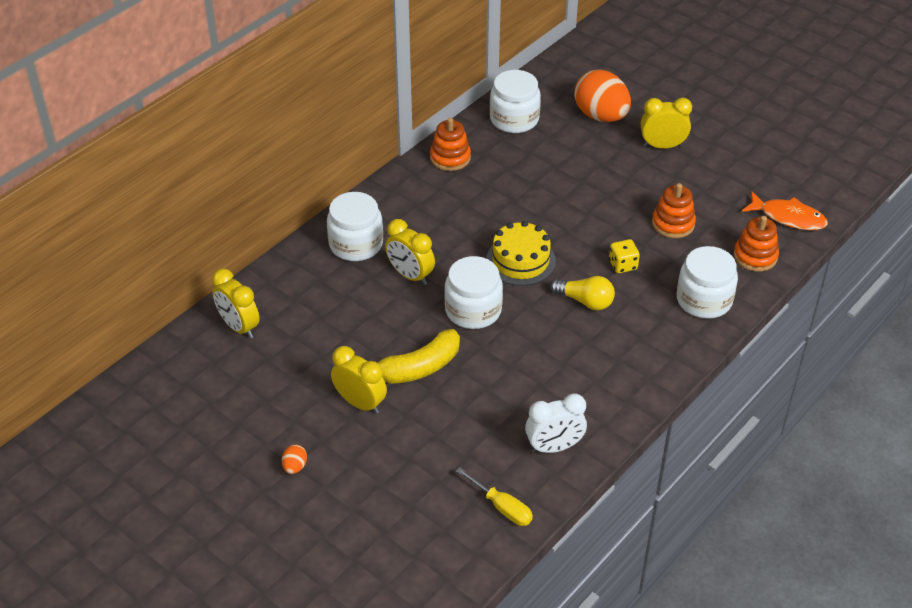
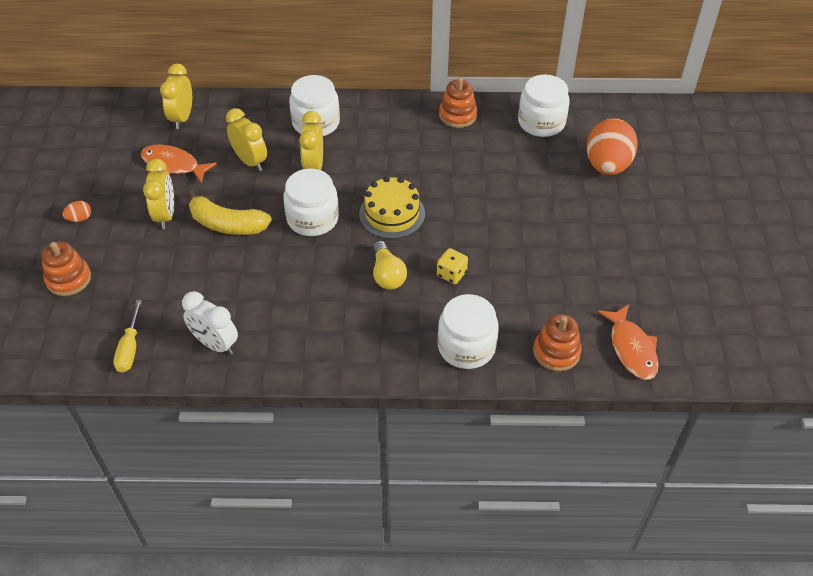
camera: 50 degrees right, 5 degrees up
yellow clock [641,98,692,149] -> yellow clock moved to [226,108,267,171]
orange stacking toy [652,183,696,238] -> orange stacking toy moved to [42,241,91,296]
none -> orange fish [141,144,217,183]

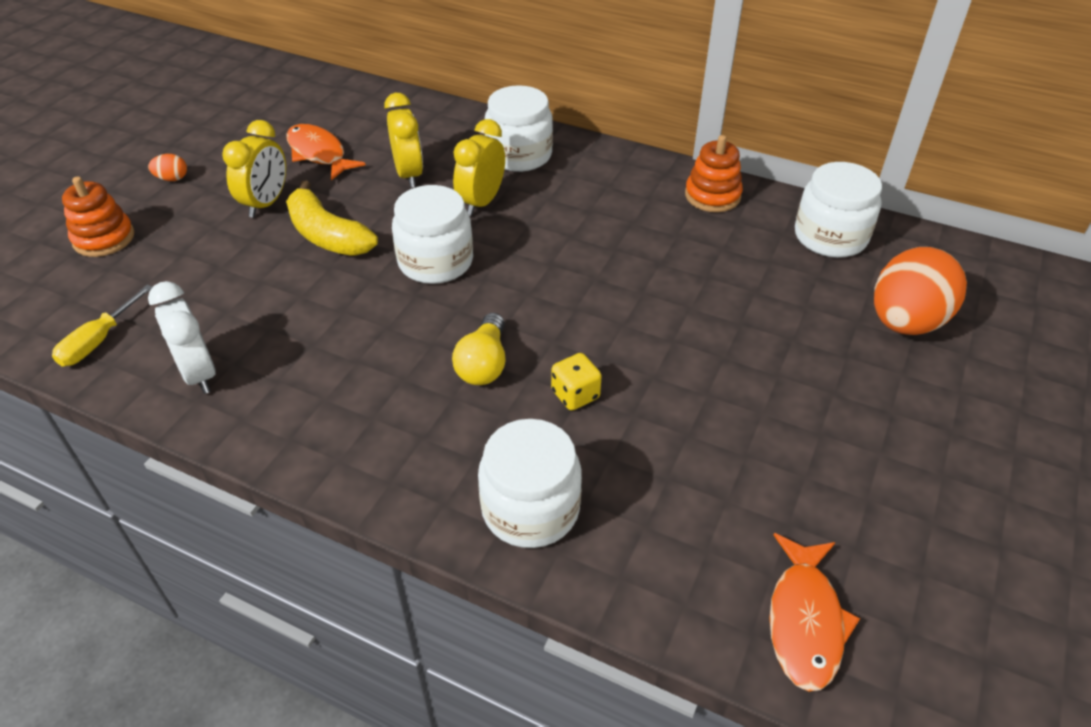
camera: 25 degrees right, 5 degrees down
yellow clock [160,64,192,129] -> none
yellow cake [359,176,425,239] -> none
orange stacking toy [534,314,582,371] -> none

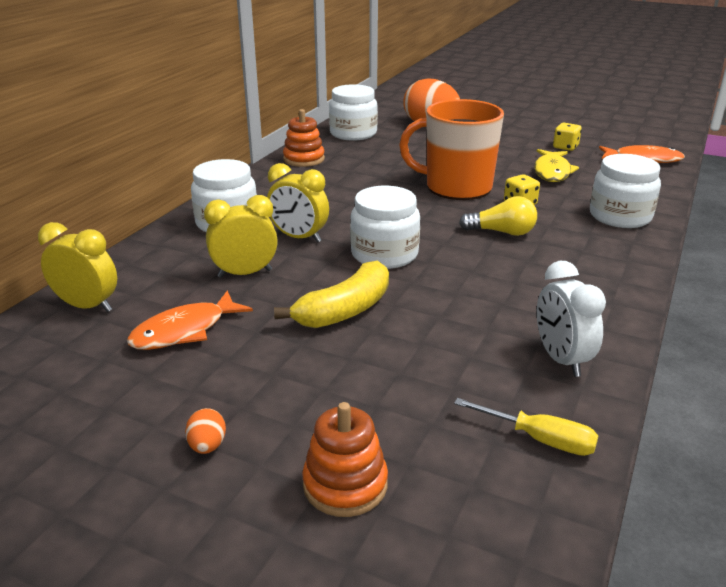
camera: 90 degrees left, 15 degrees down
white clock [148,281,216,394] -> white clock turned 105 degrees clockwise [537,261,606,377]
yellow clock [222,120,286,218] -> yellow clock moved to [38,222,117,312]
none -> orange mug [399,99,504,200]
none -> yellow fish [534,149,579,182]
none -> yellow dice [553,123,582,151]

